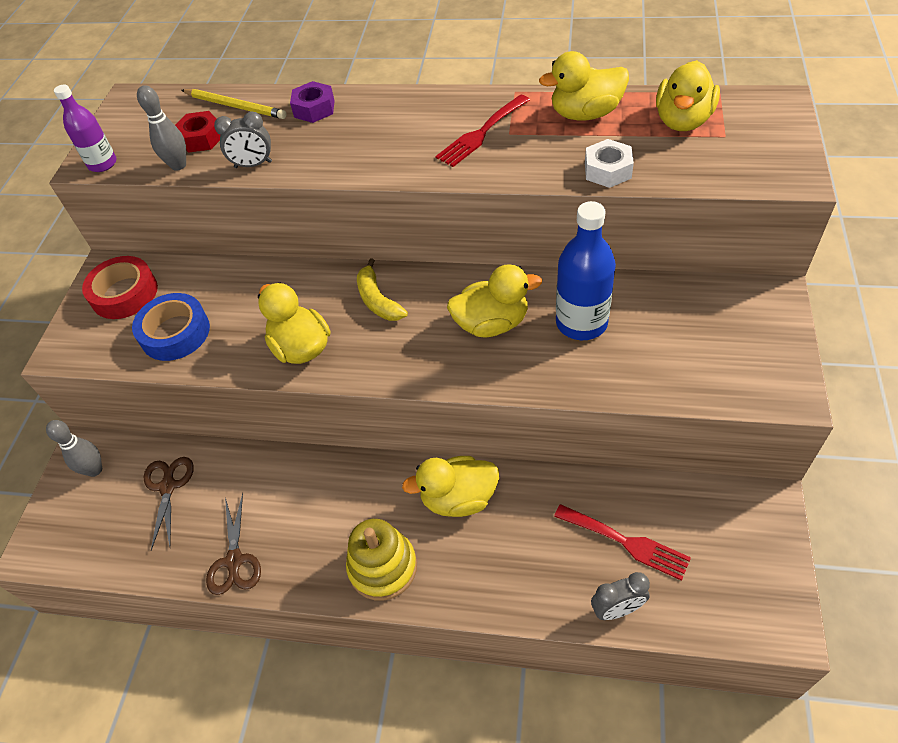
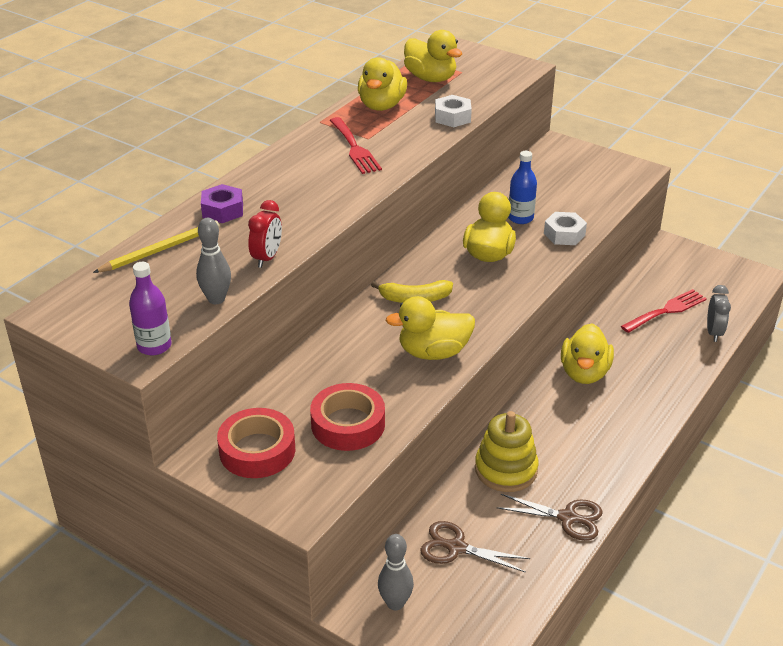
camera: 70 degrees left, 15 degrees down
blue tape [132,293,210,361] -> red tape [310,383,385,451]
red nut [175,111,220,153] -> none
grey clock [214,112,272,168] -> red clock [248,200,282,268]
yellow stacking toy [346,519,417,601] -> yellow stacking toy moved to [475,411,539,492]
blue bottle [556,201,616,340] -> blue bottle [508,151,537,224], size x0.62
none -> white nut [544,212,587,245]

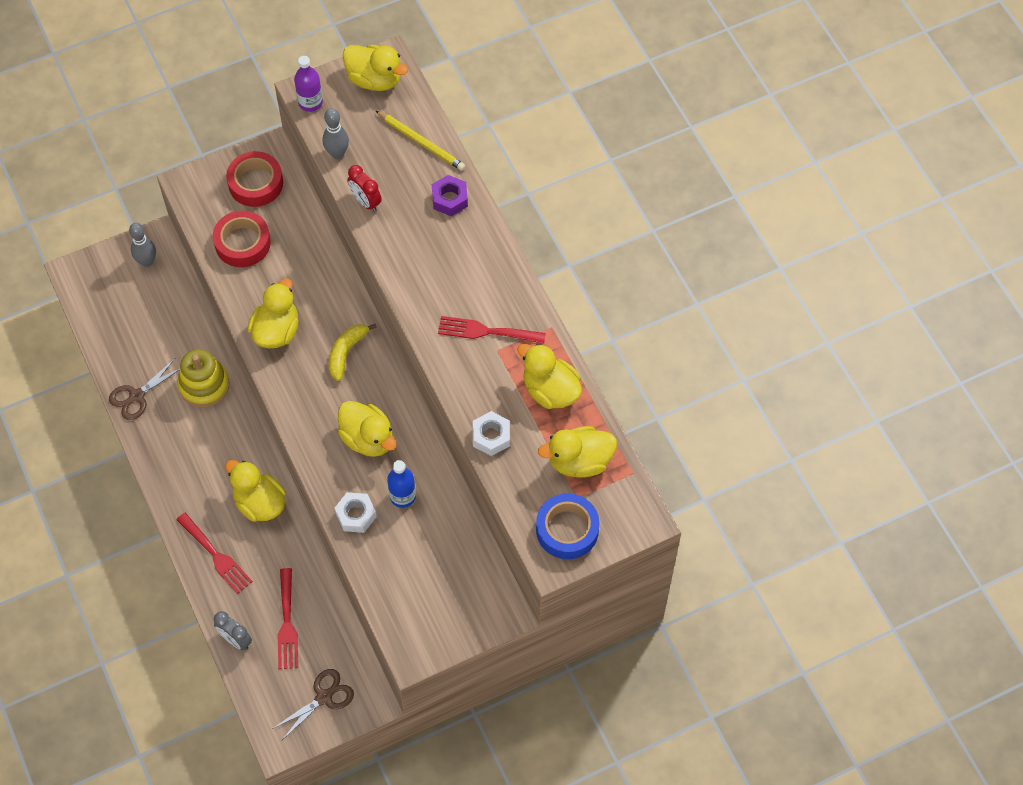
camera: 120 degrees right, 25 degrees up
yellow pencil [93,220,220,273] -> yellow pencil turned 45 degrees counterclockwise [375,110,465,171]
brown scissors [420,521,530,573] -> brown scissors moved to [272,669,354,740]
none -> red fork [176,513,253,594]
none -> yellow duck [343,45,408,91]
none -> blue tape [536,493,600,559]

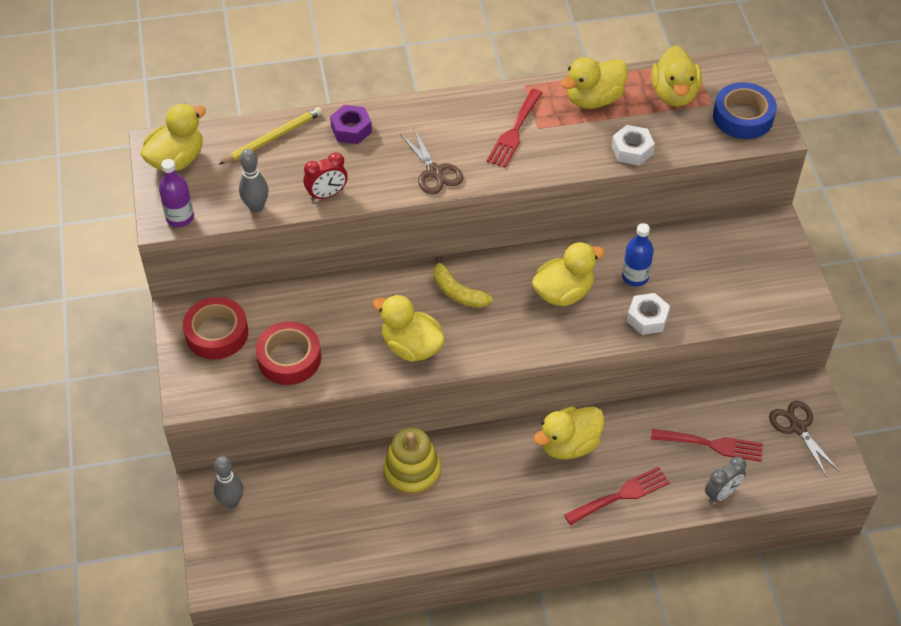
camera: 75 degrees left, 10 degrees down
brown scissors [109,359,180,420] -> brown scissors moved to [400,129,463,194]

